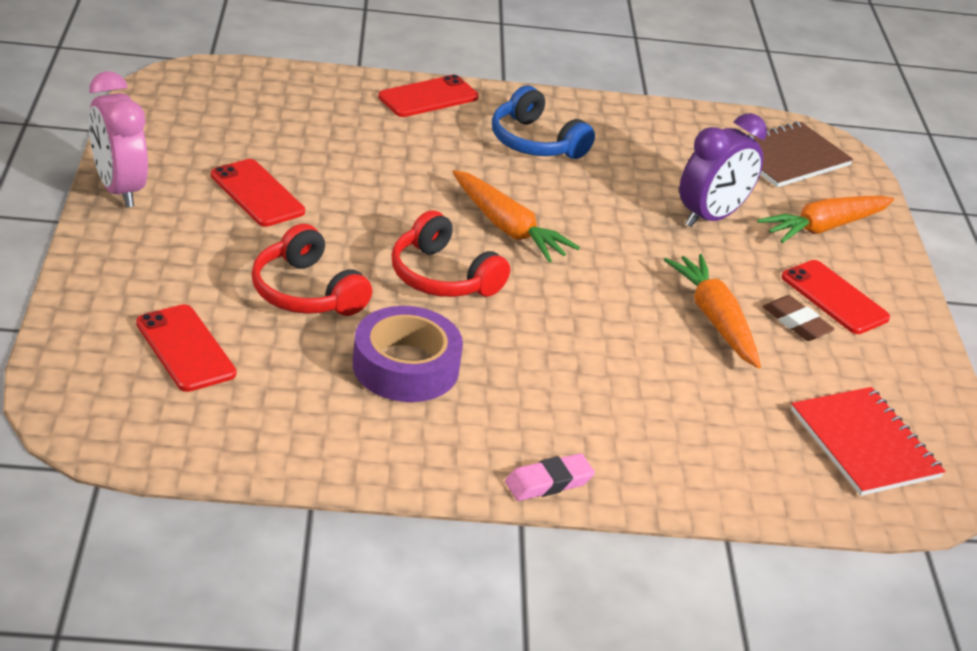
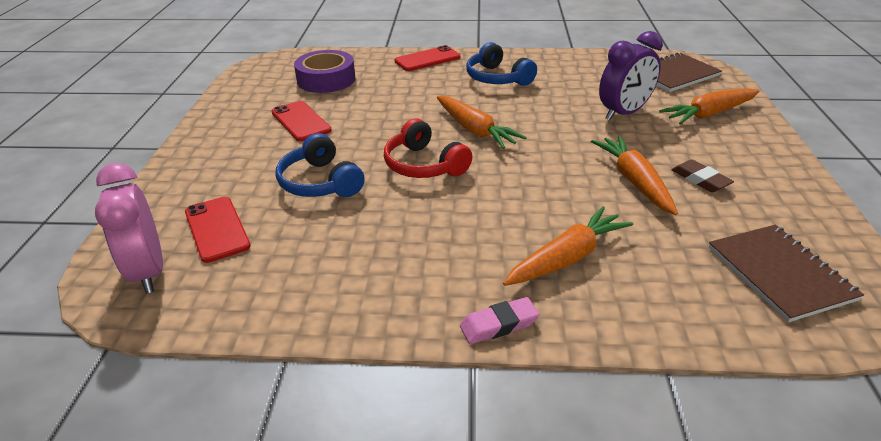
camera: 10 degrees right, 0 degrees up
pink clock [89,71,148,208] -> pink clock moved to [95,163,163,294]
red headphones [251,224,372,316] -> blue headphones [276,133,365,197]
purple tape [353,306,463,402] -> purple tape moved to [294,50,355,93]
red phone [781,260,890,334] -> none
red notebook [791,387,945,496] -> brown notebook [708,225,864,322]
none -> orange carrot [503,206,633,286]

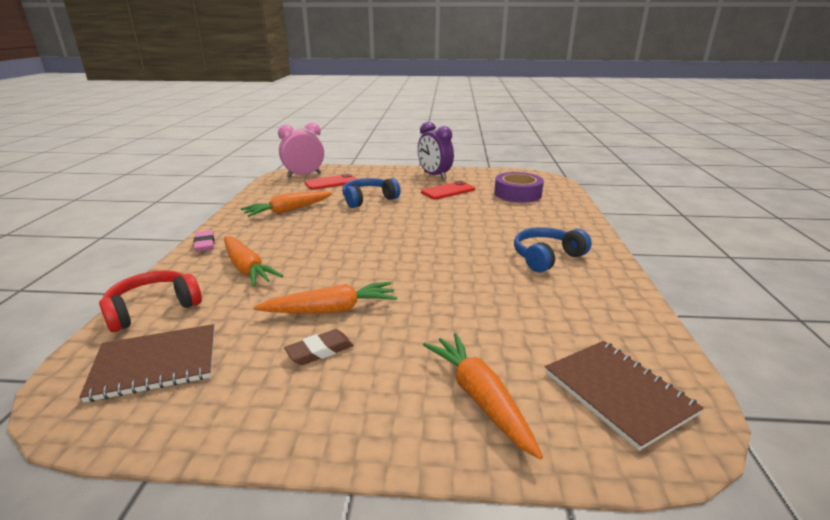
camera: 90 degrees right, 10 degrees down
red headphones [384,118,472,178] -> red headphones moved to [99,271,202,332]
red phone [394,45,461,71] -> none
orange carrot [437,96,527,149] -> orange carrot moved to [240,191,332,217]
purple clock [599,31,663,121] -> purple clock moved to [418,122,454,180]

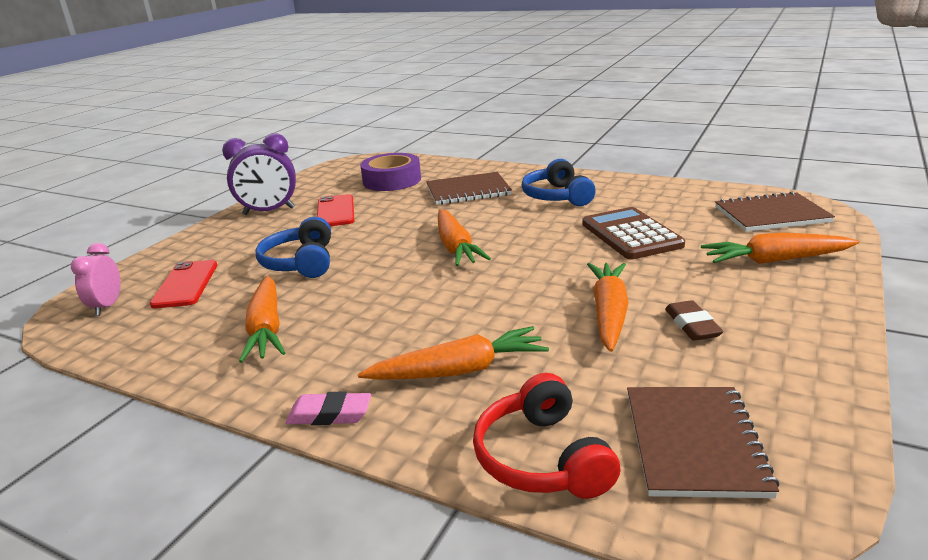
camera: 65 degrees left, 0 degrees up
pink clock [278,122,324,177] -> pink clock [71,243,121,316], size x0.62
none -> brown notebook [426,172,512,205]
none -> orange carrot [438,209,491,266]
none -> brown calculator [582,207,685,260]

